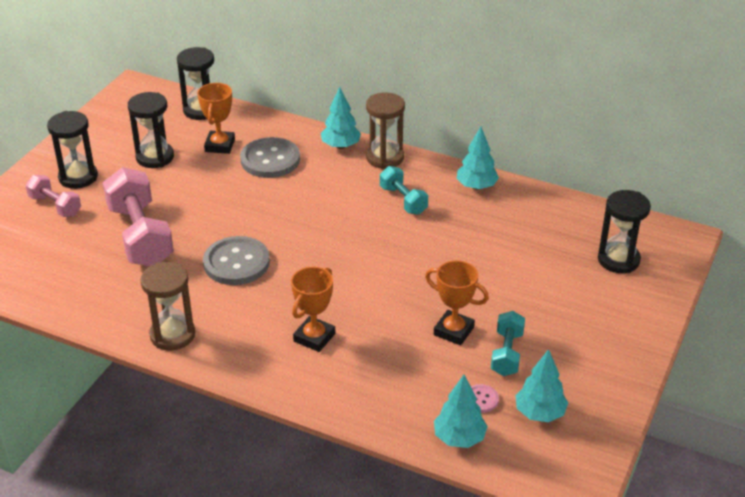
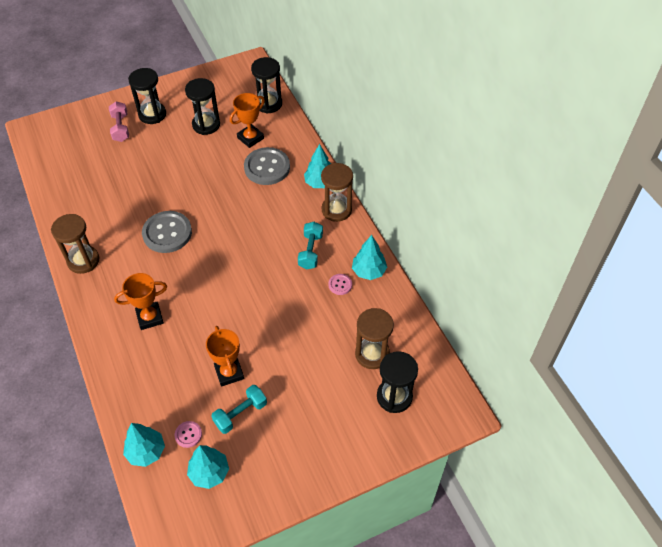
camera: 40 degrees right, 15 degrees up
pink dumbbell [102,167,174,266] -> none
none -> pink button [328,274,352,295]
none -> brown hourglass [355,308,394,369]

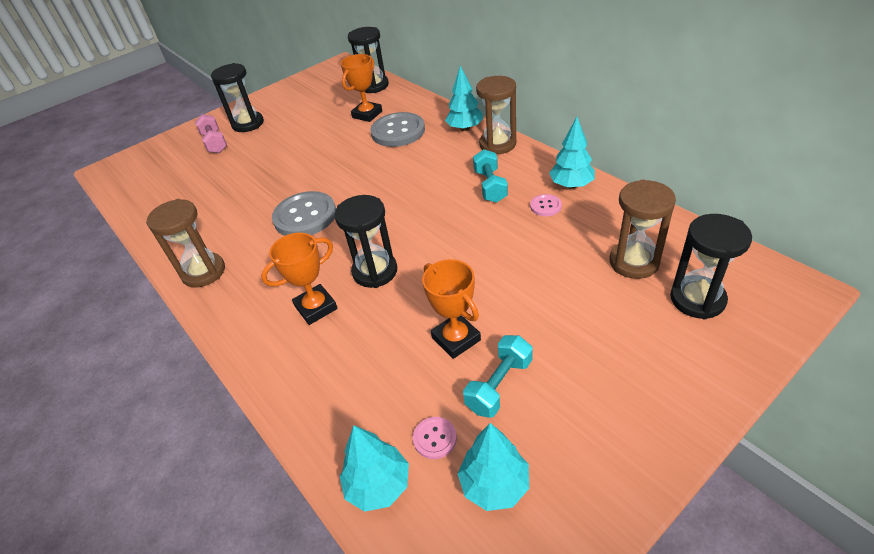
camera: 10 degrees left, 10 degrees down
black hourglass [185,78,220,135] -> black hourglass moved to [334,195,397,288]

